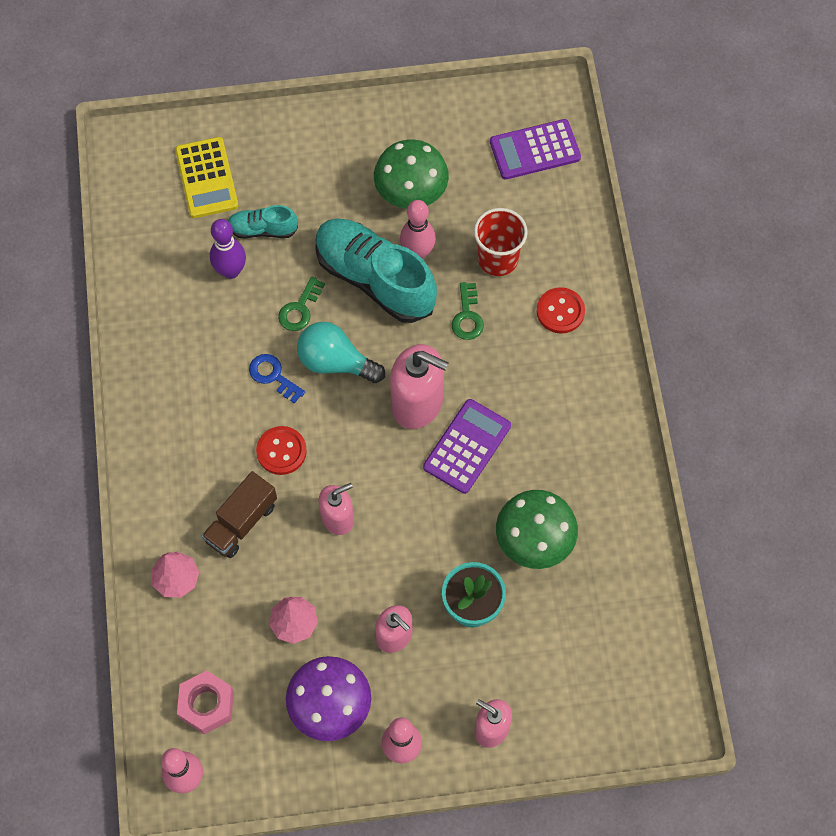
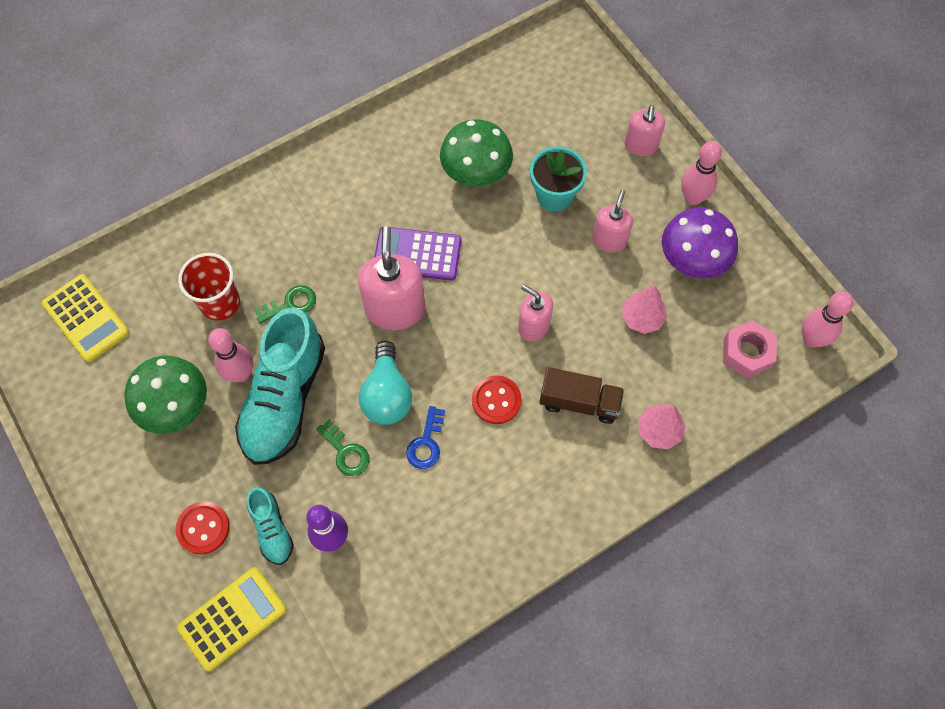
camera: 115 degrees left, 0 degrees up
green key [278,276,325,331] -> green key turned 45 degrees clockwise [316,419,370,476]
purple calculator [490,119,581,180] -> yellow calculator [42,274,129,362]
red button [537,287,585,334] -> red button moved to [176,501,230,555]

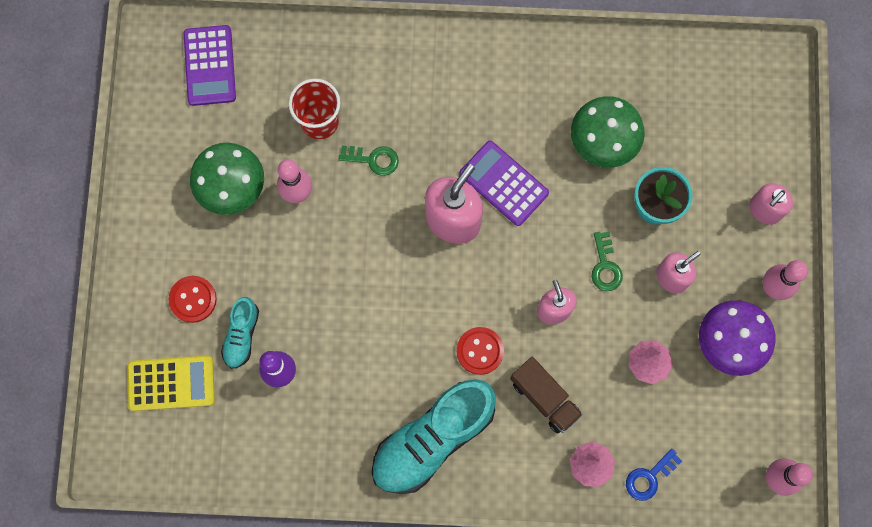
camera: 35 degrees right, 10 degrees up
yellow calculator [42,274,129,362] -> purple calculator [183,25,236,106]
turquoise shoe [235,308,325,465] -> turquoise shoe moved to [371,379,496,494]
green key [316,419,370,476] -> green key moved to [592,232,623,291]
turquoise light bulb [359,341,412,425] -> none
blue key [406,406,445,469] -> blue key moved to [626,449,682,501]
pink nut [723,320,777,379] -> none

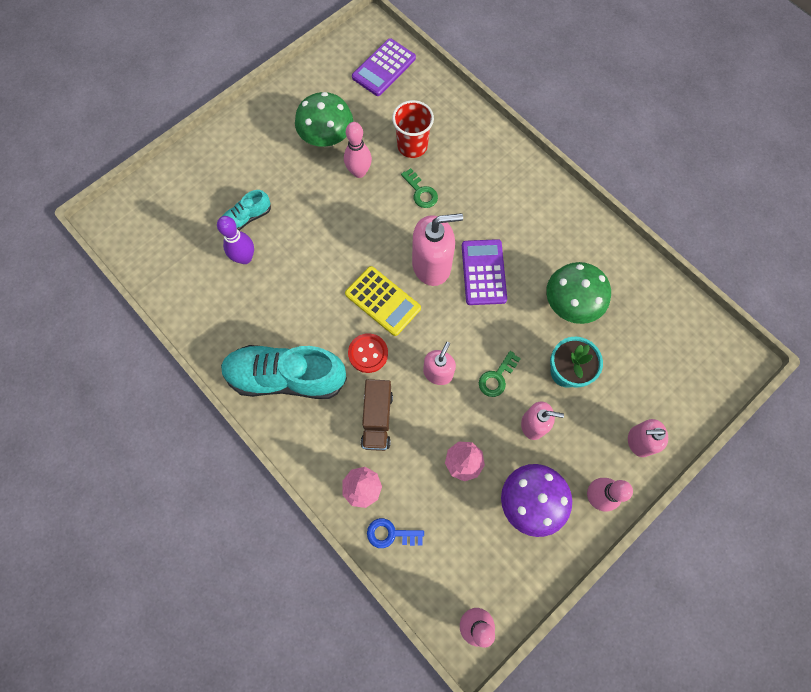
camera: 45 degrees right, 5 degrees down
yellow calculator [128,355,215,411] -> yellow calculator moved to [345,266,421,336]
red button [169,276,217,323] -> none

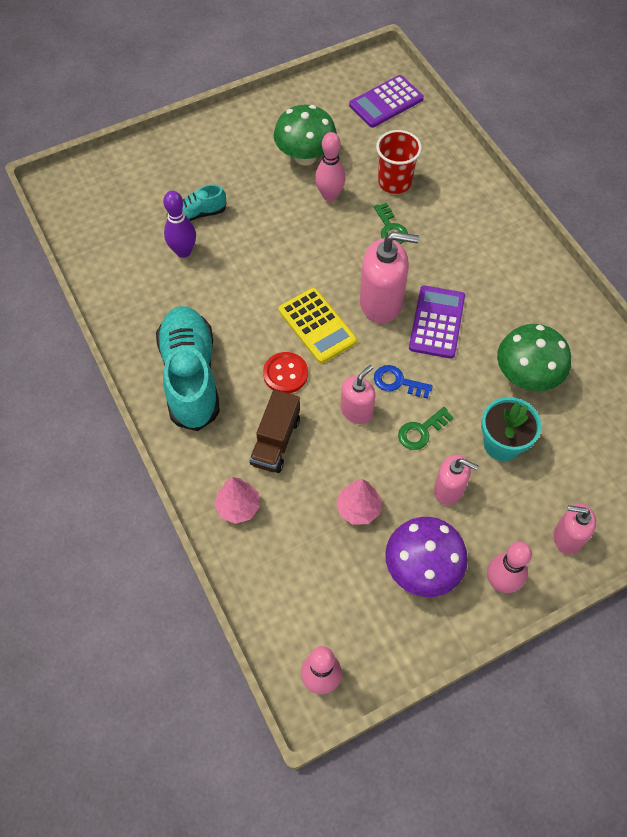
camera: 15 degrees right, 10 degrees down
turquoise shoe [221,345,347,399] -> turquoise shoe turned 60 degrees clockwise [156,306,220,431]
blue key [367,518,424,548] -> blue key moved to [374,365,433,399]

